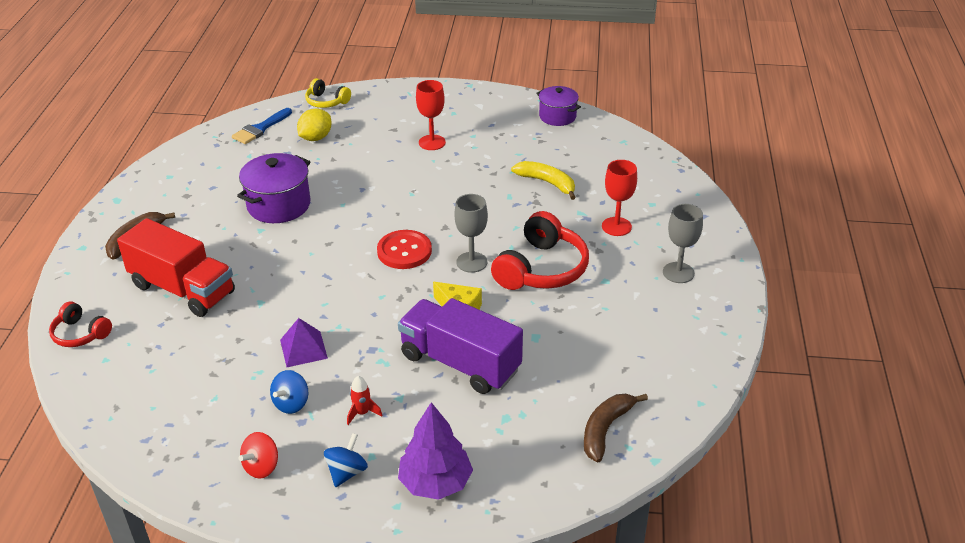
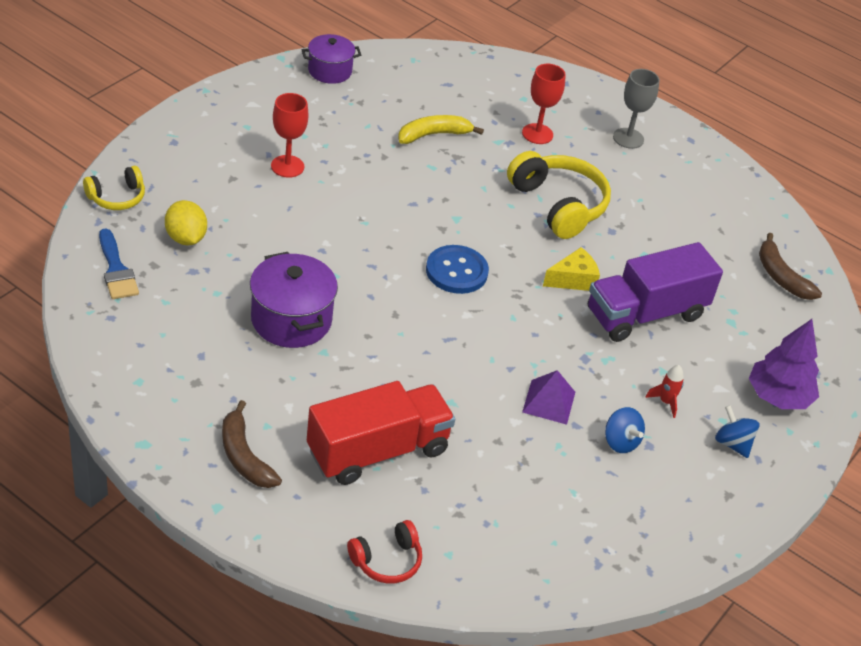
camera: 65 degrees left, 5 degrees up
red spinning top [239,432,278,479] -> none
red button [377,230,432,269] -> blue button [426,245,489,294]
grey goblet [454,194,488,273] -> none
red headphones [491,211,589,290] -> yellow headphones [507,151,611,239]

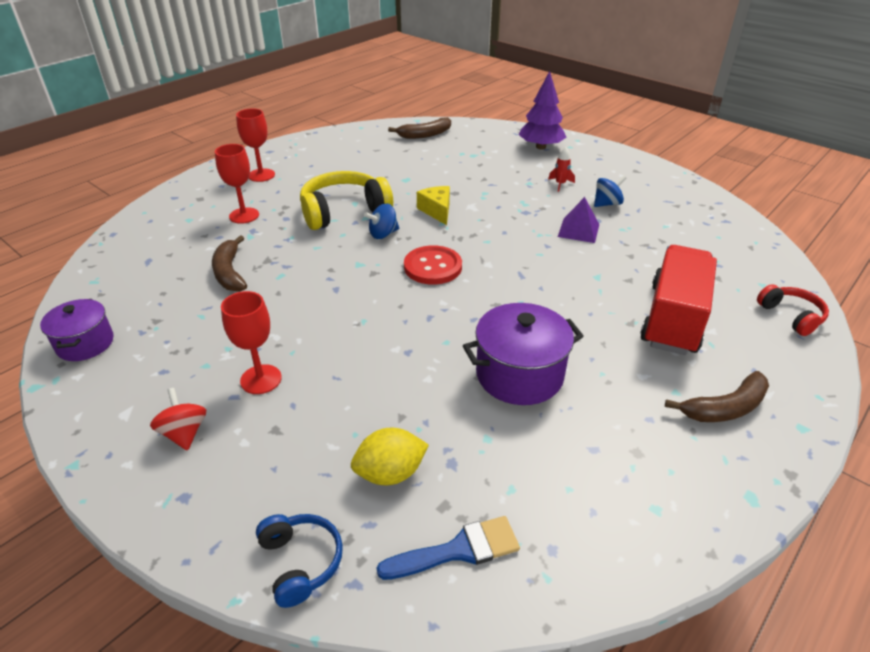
camera: 80 degrees left, 5 degrees down
yellow headphones [83,166,145,210] -> blue headphones [256,514,343,608]
red truck [307,381,455,485] -> red truck turned 45 degrees clockwise [640,245,717,355]
yellow banana [398,115,484,144] -> brown banana [212,235,247,292]
blue button [426,245,489,294] -> red button [404,245,462,285]
purple truck [588,242,723,342] -> none
grey goblet [613,69,660,149] -> red goblet [236,108,275,182]
blue spinning top [715,405,760,458] -> blue spinning top moved to [364,203,399,239]
none -> red spinning top [150,388,206,451]

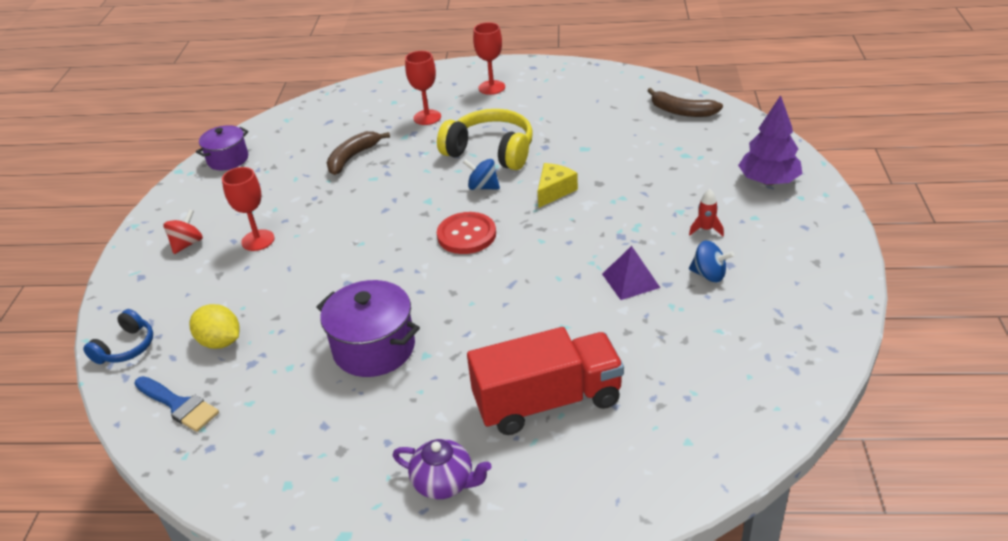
camera: 55 degrees right, 0 degrees up
brown banana [665,371,769,422] -> purple teapot [393,439,491,499]
red headphones [757,284,829,336] -> none

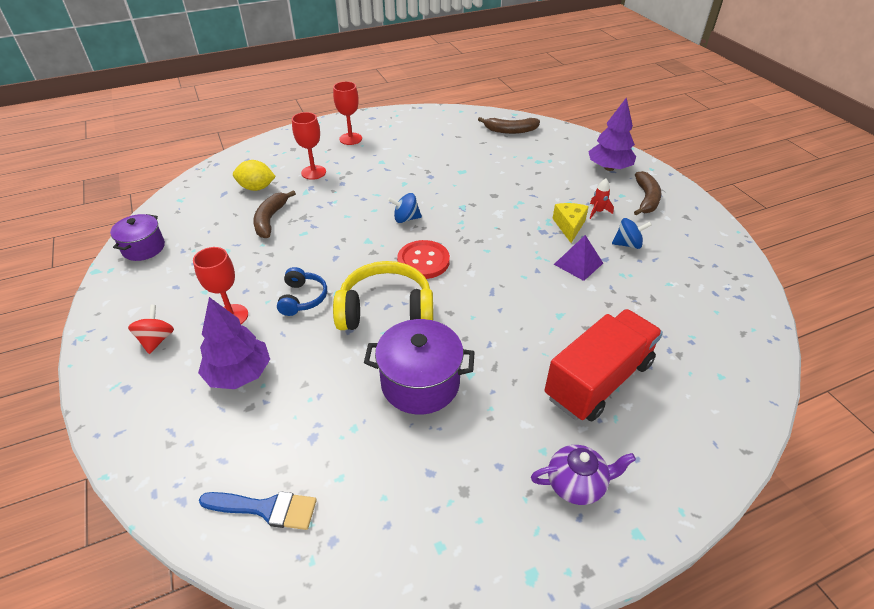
camera: 30 degrees left, 5 degrees up
blue headphones [83,309,153,364] -> blue headphones moved to [277,267,327,316]
yellow lemon [189,304,240,349] -> yellow lemon moved to [233,160,276,191]
yellow headphones [437,109,533,170] -> yellow headphones moved to [333,261,433,330]
yellow cheese [538,163,578,208] -> yellow cheese moved to [552,203,589,243]
none -> purple tree [198,297,270,389]
none -> brown banana [634,171,661,215]

